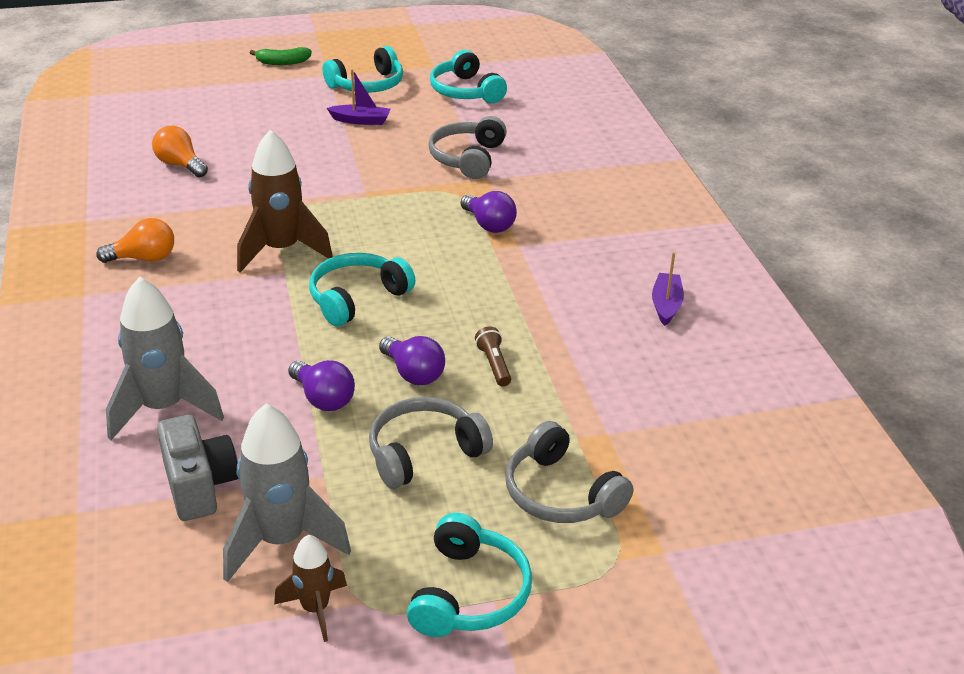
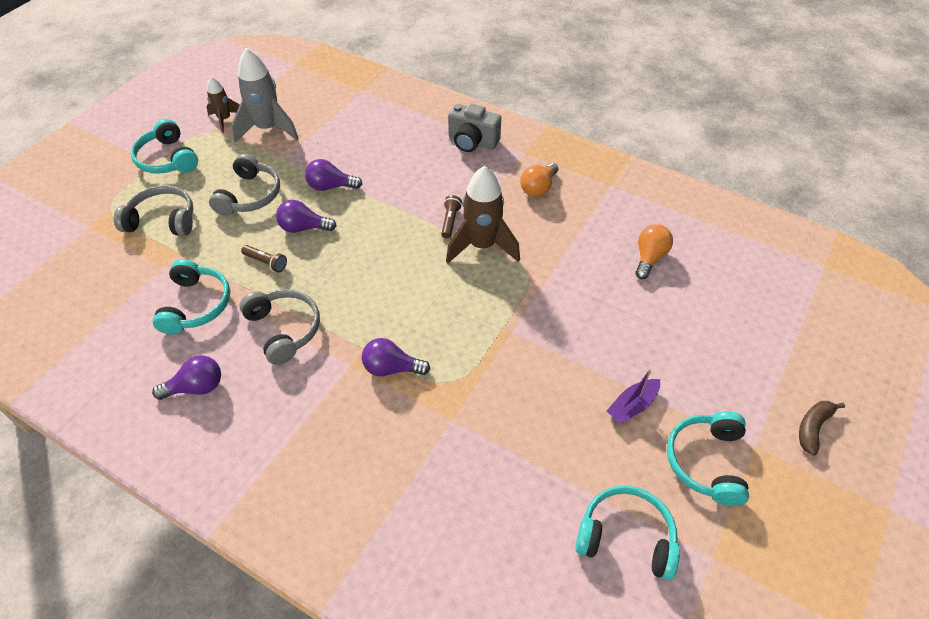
camera: 135 degrees right, 15 degrees up
grey rocket [106,277,224,440] -> none
orange light bulb [152,126,208,177] -> orange light bulb turned 60 degrees counterclockwise [635,224,673,279]
grey camera [157,415,238,521] -> grey camera moved to [448,103,501,152]
green banana [250,47,312,65] -> brown banana [799,401,845,456]
turquoise headphones [309,253,416,326] -> turquoise headphones moved to [153,259,230,335]
grey headphones [428,116,507,179] -> grey headphones moved to [239,289,320,365]
purple boat [652,252,684,326] -> purple light bulb [152,355,221,400]
none -> brown flashlight [441,195,462,239]

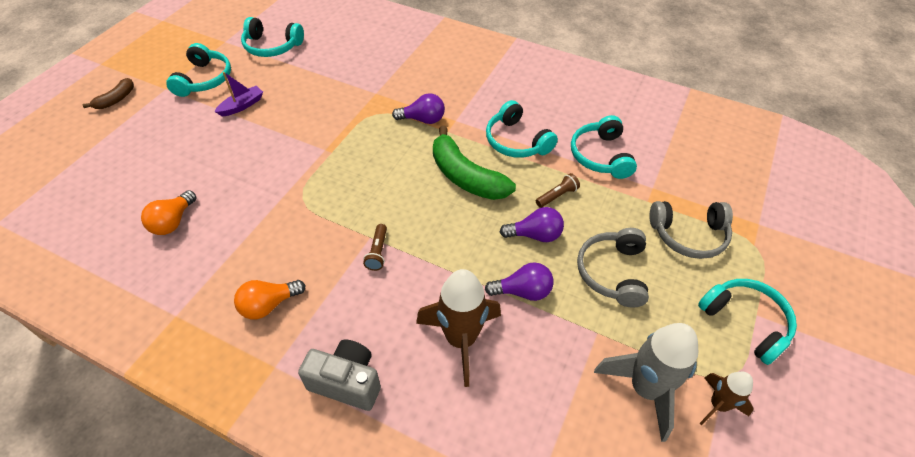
camera: 175 degrees right, 0 degrees up
purple light bulb [152,355,221,400] -> none
grey headphones [239,289,320,365] -> turquoise headphones [486,100,558,158]
brown flashlight [241,245,287,273] -> brown flashlight turned 120 degrees clockwise [536,173,580,208]
brown rocket [446,166,520,263] -> brown rocket moved to [416,269,501,387]
orange light bulb [520,163,558,197] -> orange light bulb turned 150 degrees counterclockwise [234,280,305,319]
none -> green banana [433,126,516,200]

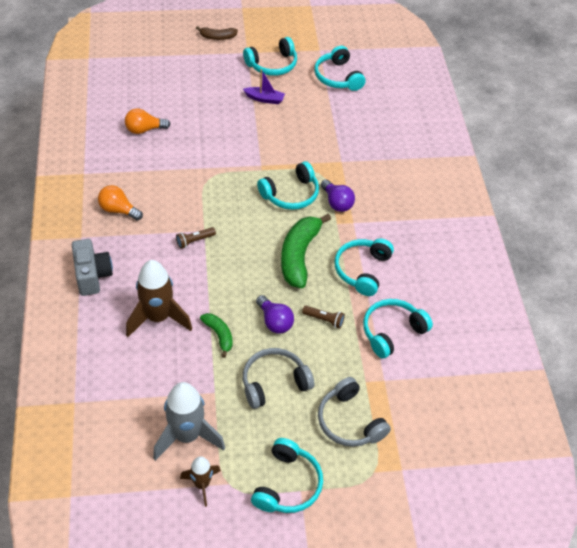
camera: 55 degrees right, 0 degrees up
purple light bulb [485,262,554,301] -> green banana [200,313,233,358]
none -> turquoise headphones [257,161,319,210]

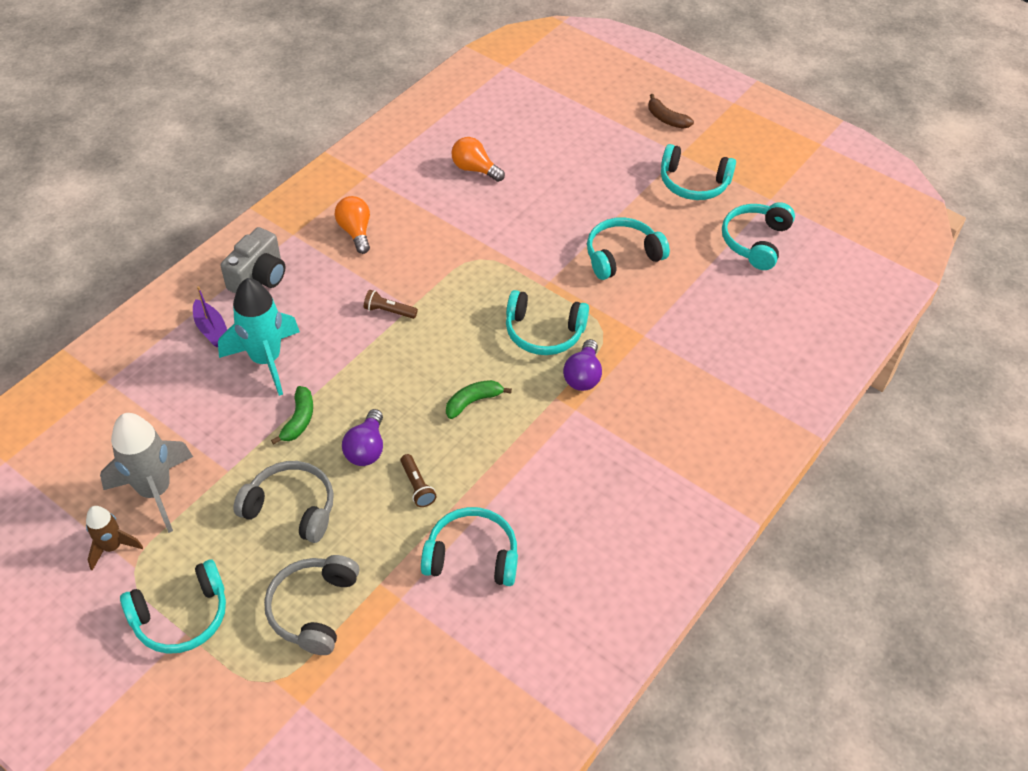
camera: 45 degrees right, 0 degrees up
brown rocket [126,260,192,337] -> turquoise rocket [218,278,300,396]
purple boat [243,69,285,104] -> purple boat moved to [193,286,227,347]
green banana [281,214,331,288] -> green banana [446,380,512,419], size x0.52
turquoise headphones [334,238,394,296] -> turquoise headphones moved to [587,217,670,280]

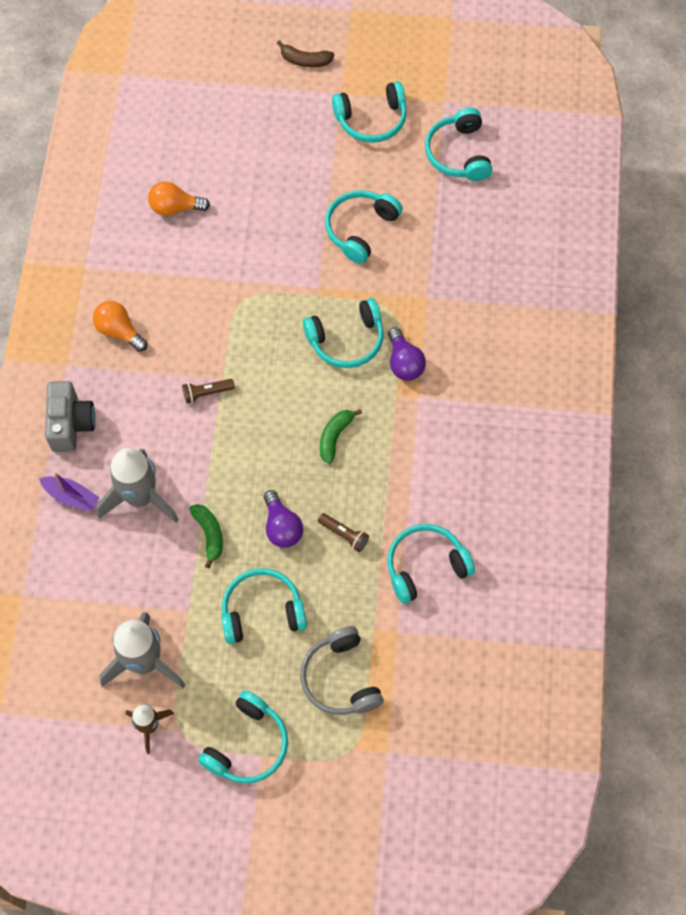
camera: 30 degrees left, 15 degrees up
turquoise rocket [218,278,300,396] -> grey rocket [97,448,179,523]
grey headphones [233,461,334,543] -> turquoise headphones [221,568,307,644]

